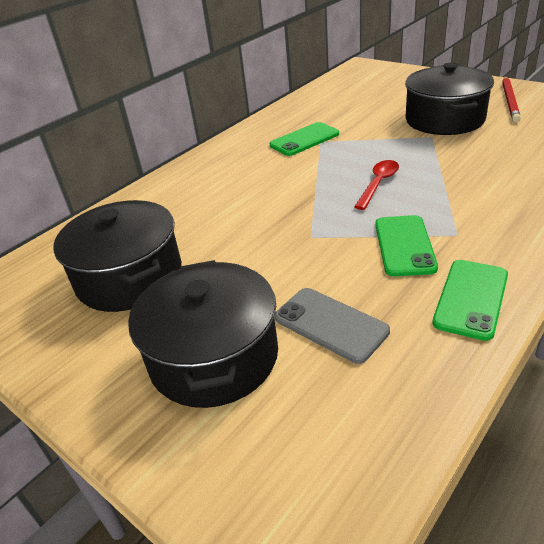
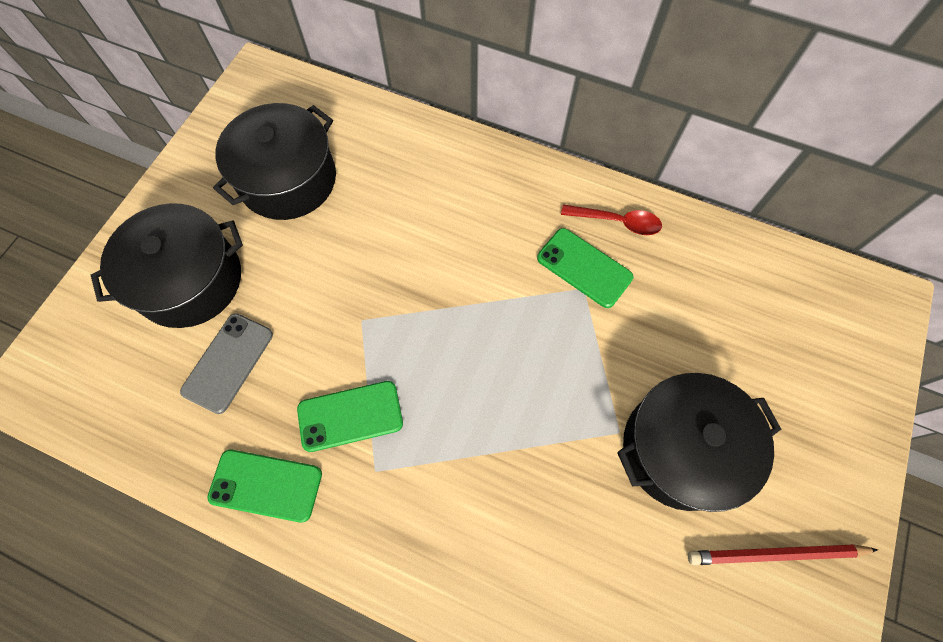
camera: 70 degrees right, 30 degrees up
red spoon [354,160,399,210] -> red spoon moved to [561,205,662,235]

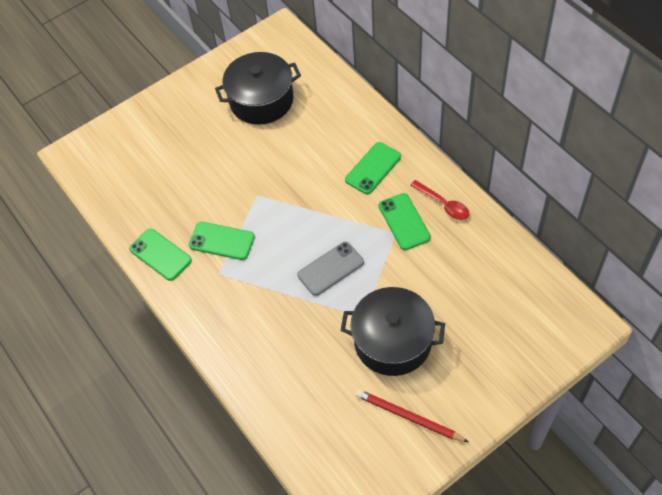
camera: 35 degrees right, 10 degrees down
black pot [91,203,243,328] -> none
grey phone [180,313,273,414] -> grey phone moved to [297,242,364,296]
none -> green phone [345,142,401,194]

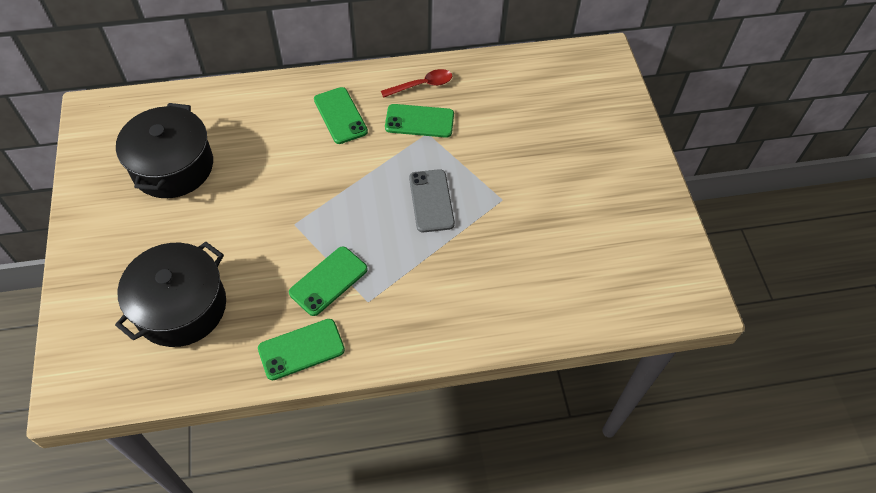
camera: 70 degrees left, 0 degrees up
black pot [341,287,445,376] -> black pot moved to [115,242,226,347]
red pencil [356,389,468,442] -> none

